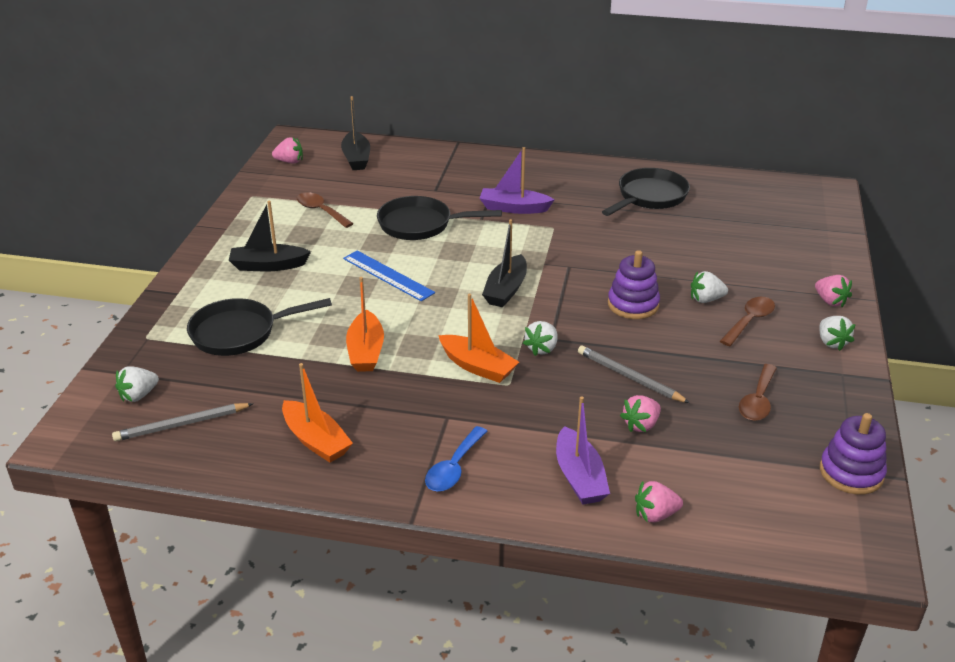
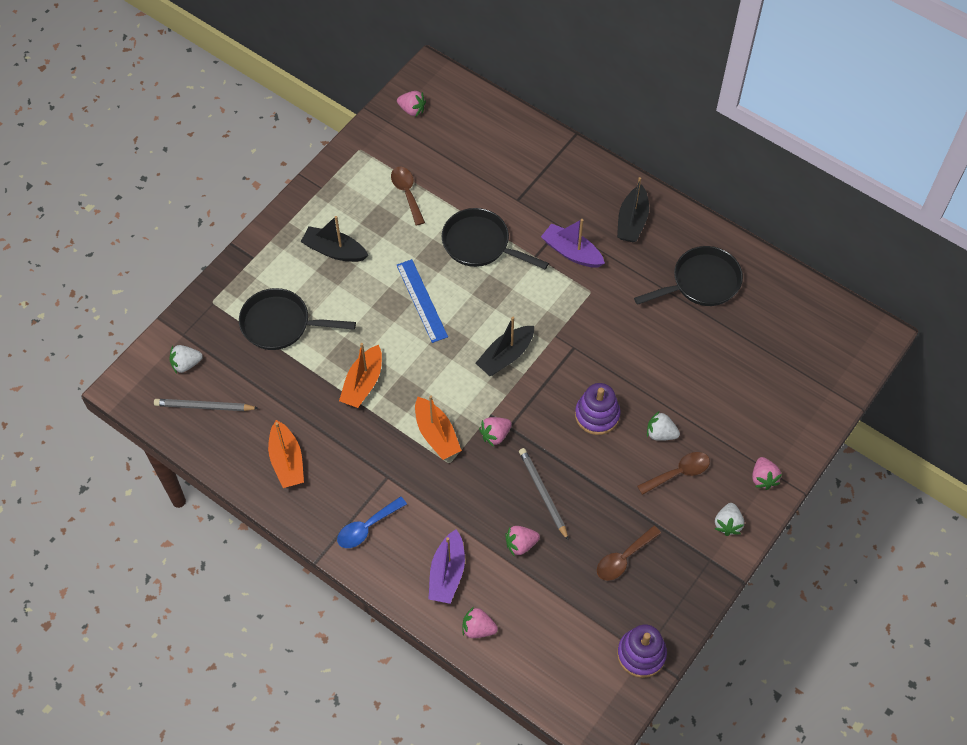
camera: 25 degrees right, 25 degrees up
black boat [341,96,370,170] -> black boat moved to [617,177,649,242]
white strawberry [523,321,557,356] -> pink strawberry [479,417,512,447]

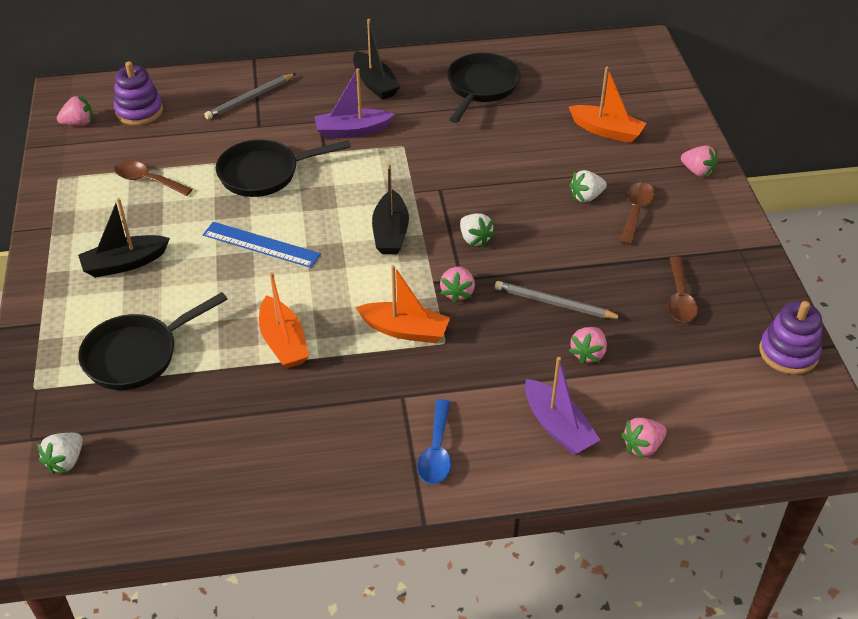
camera: 45 degrees left, 15 degrees down
grey pencil [154,399,259,411] -> grey pencil moved to [204,73,296,120]
orange boat [268,420,304,488] -> orange boat moved to [568,67,647,143]
purple stacking toy [575,383,621,435] -> purple stacking toy moved to [114,61,163,125]
white strawberry [715,503,744,536] -> white strawberry moved to [460,213,495,247]

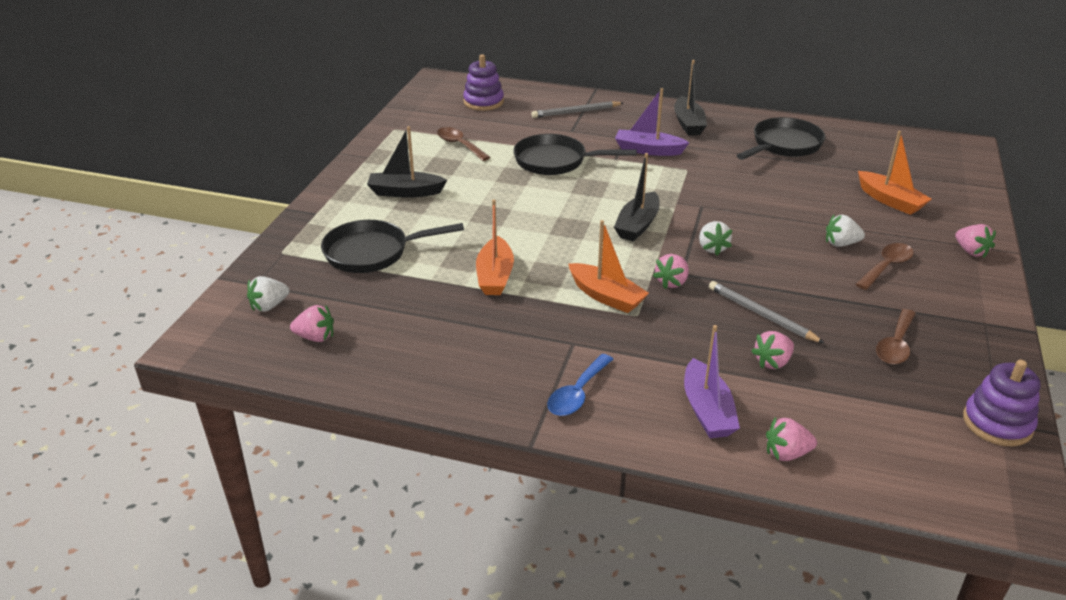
camera: 25 degrees right, 10 degrees down
pink strawberry [57,95,93,126] -> pink strawberry moved to [290,305,334,342]
blue ruler [203,222,321,268] -> none

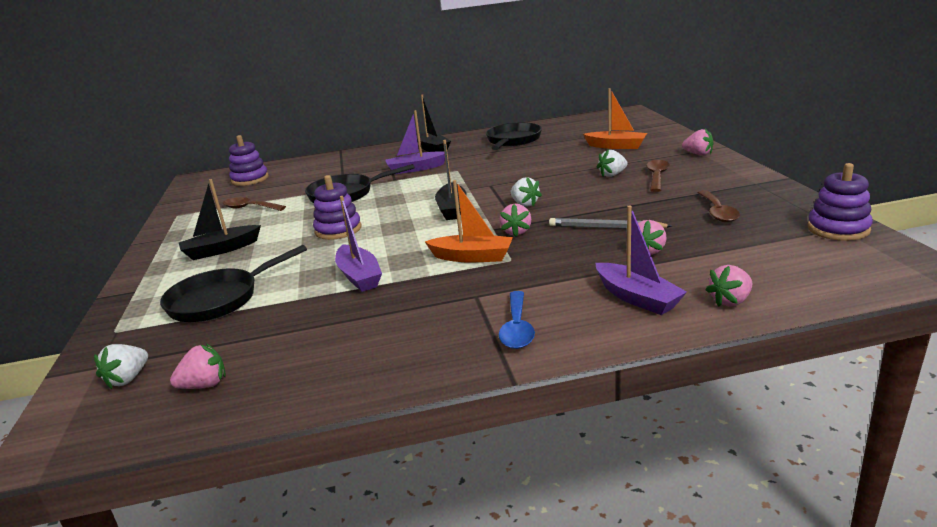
camera: 25 degrees left, 10 degrees down
orange boat [476,199,514,295] -> purple boat [335,196,382,292]
grey pencil [532,101,623,118] -> none
none -> purple stacking toy [313,175,361,240]

